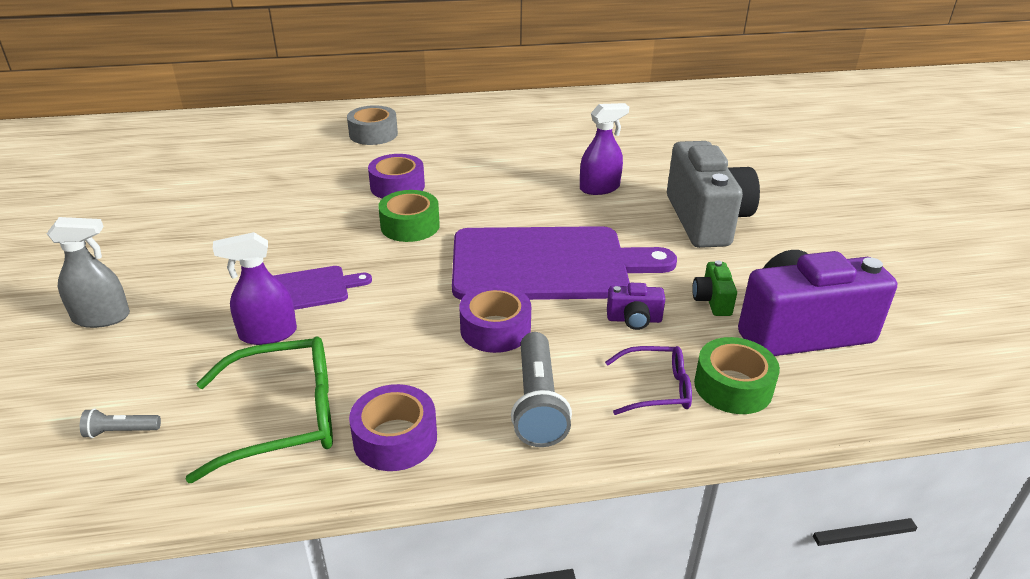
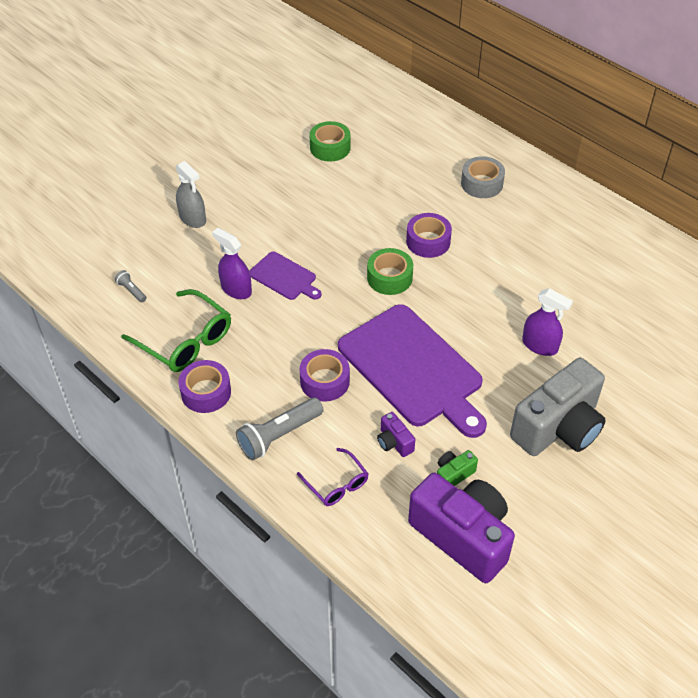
camera: 55 degrees right, 15 degrees up
green tape [694,337,780,414] -> green tape moved to [309,121,351,162]

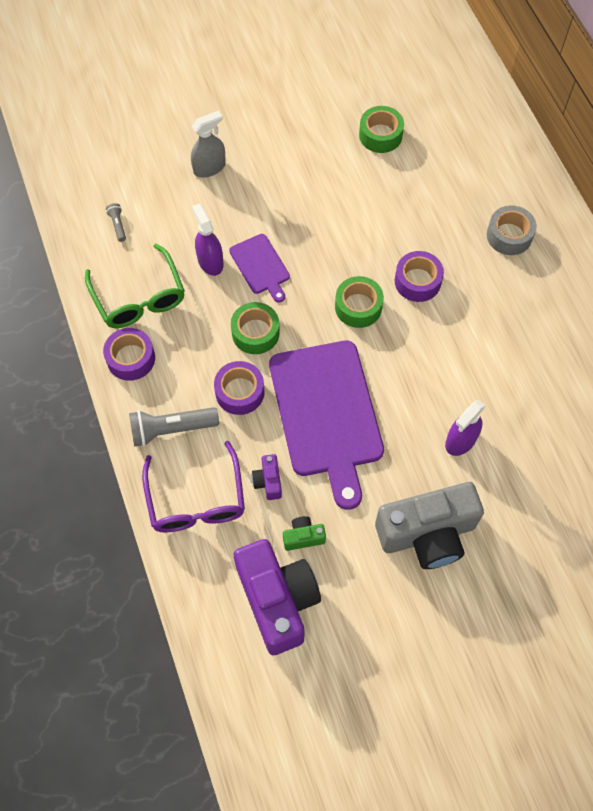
camera: 25 degrees right, 15 degrees up
grey spray bottle [175,161,206,228] -> grey spray bottle turned 105 degrees counterclockwise [191,111,226,178]
purple glasses [297,448,368,506] -> purple glasses [142,441,245,532], size x1.71
purple spray bottle [522,288,573,356] -> purple spray bottle turned 75 degrees clockwise [445,400,486,456]
none -> green tape [231,302,280,354]

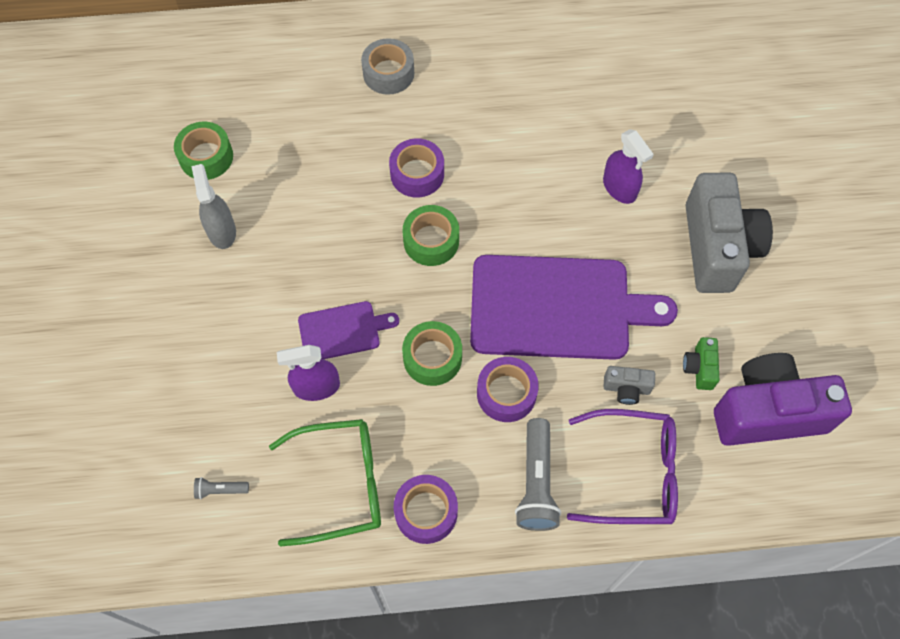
camera: 75 degrees left, 0 degrees up
grey spray bottle [191,111,226,178] -> grey spray bottle moved to [191,164,236,249]
purple camera [252,454,282,500] -> grey camera [604,366,655,405]

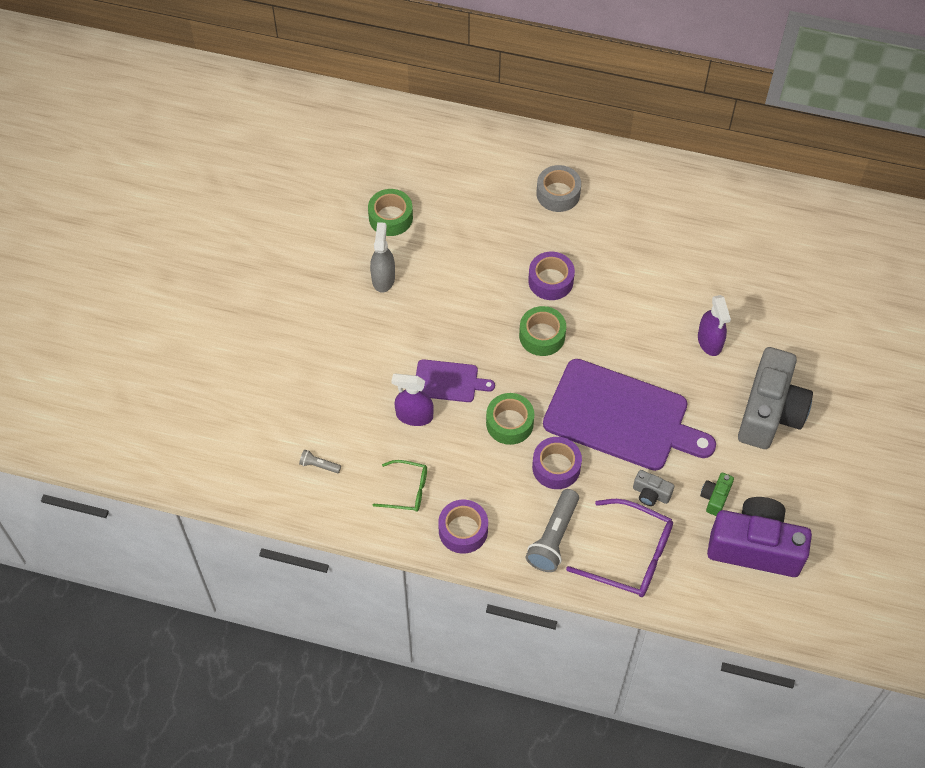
camera: 20 degrees right, 5 degrees down
green glasses [269,419,381,547] -> green glasses [373,460,427,512], size x0.58

